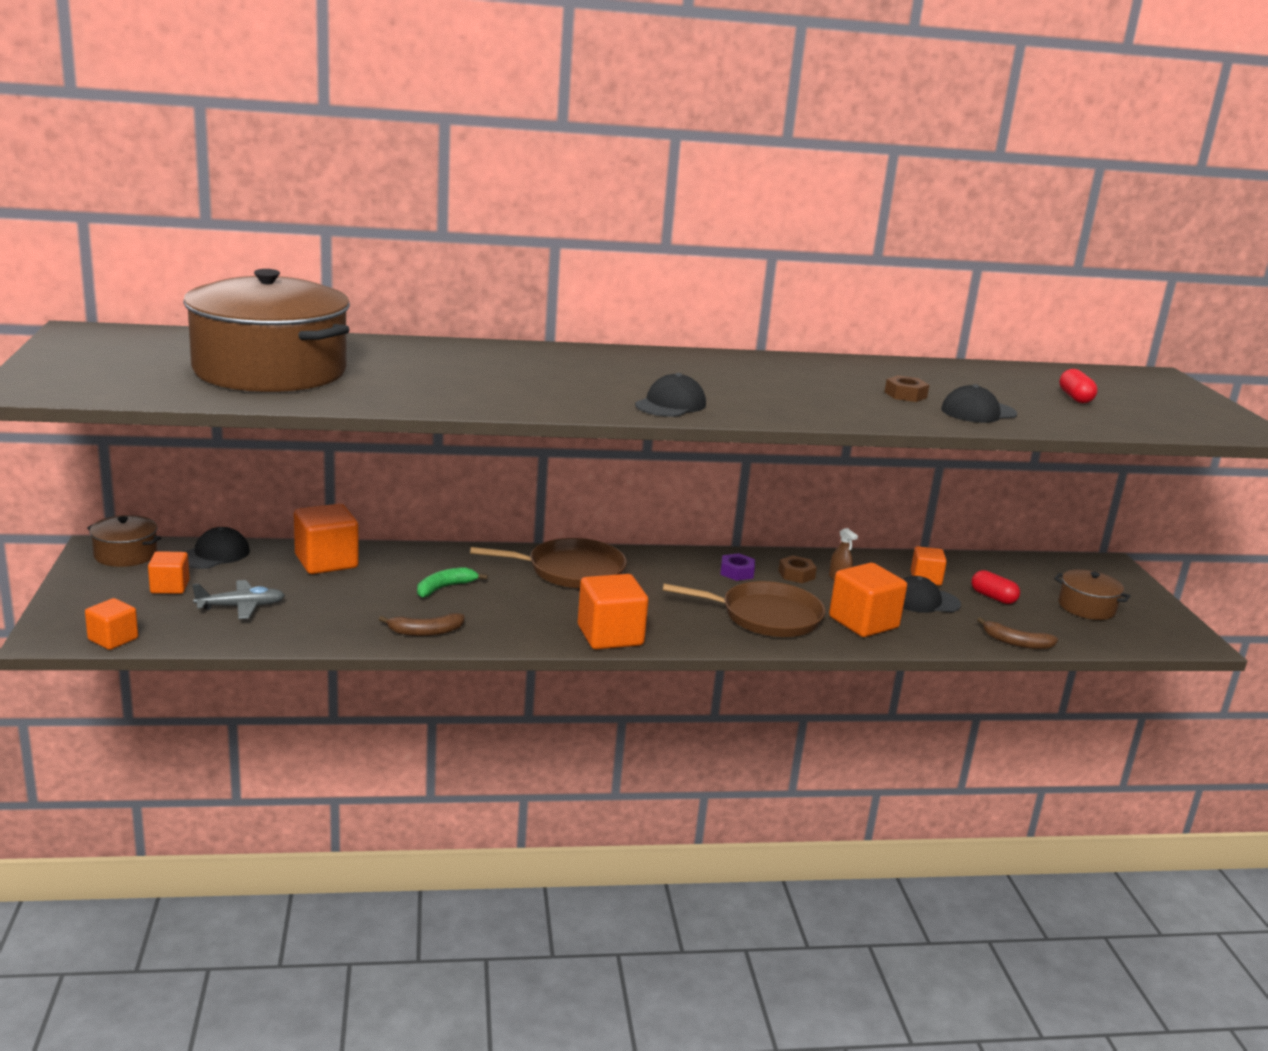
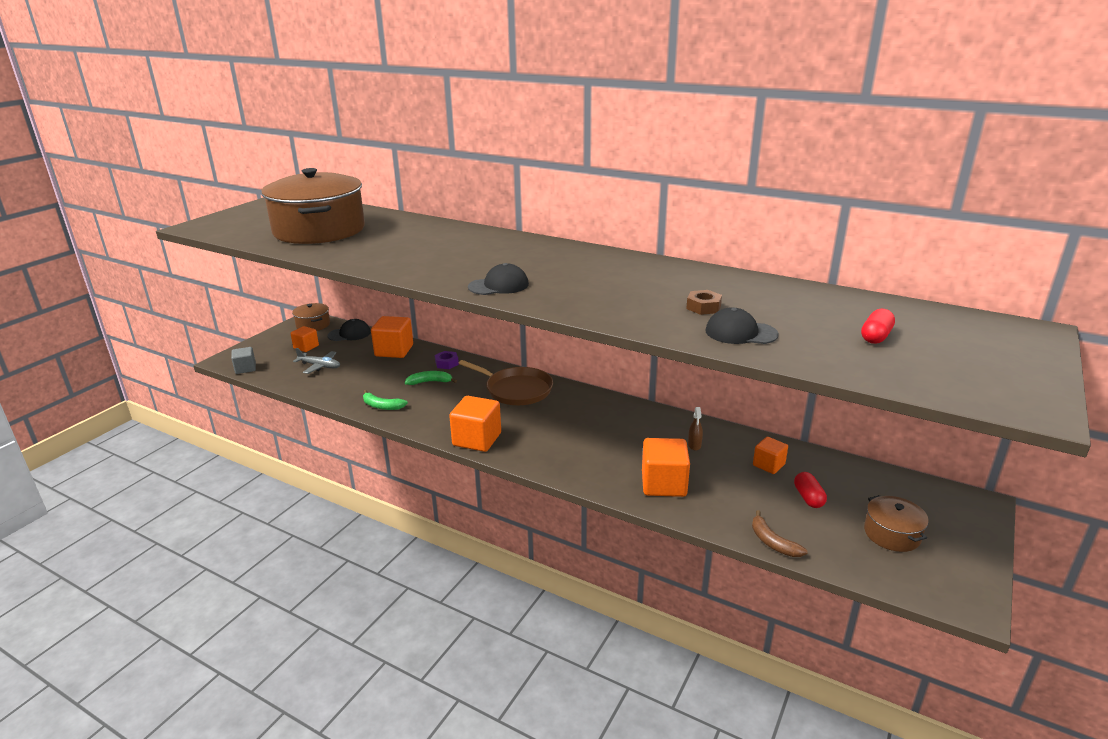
camera: 40 degrees right, 5 degrees up
orange cube [85,598,138,650] -> grey cube [231,347,256,374]
brown banana [379,613,465,636] -> green banana [363,390,408,410]
brown pan [663,581,825,637] -> none
purple nut [720,553,755,581] -> purple nut moved to [435,351,459,369]
brown nut [778,556,817,583] -> none
black cap [903,576,961,613] -> none

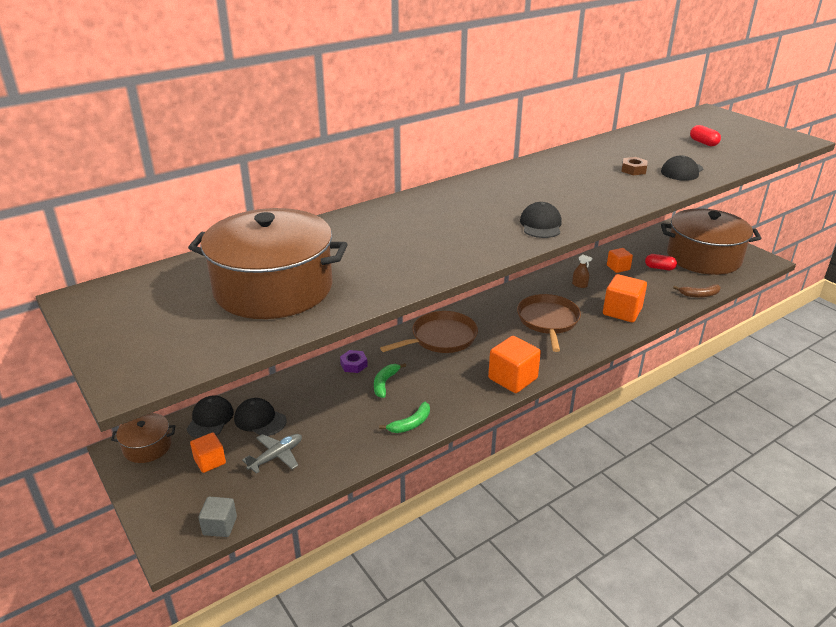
camera: 65 degrees left, 5 degrees up
orange cube [371,316,413,358] -> none
brown pot [864,495,929,552] -> brown pot [661,208,762,275], size x2.20
none -> black cap [234,398,287,436]
none -> brown pan [517,294,581,352]

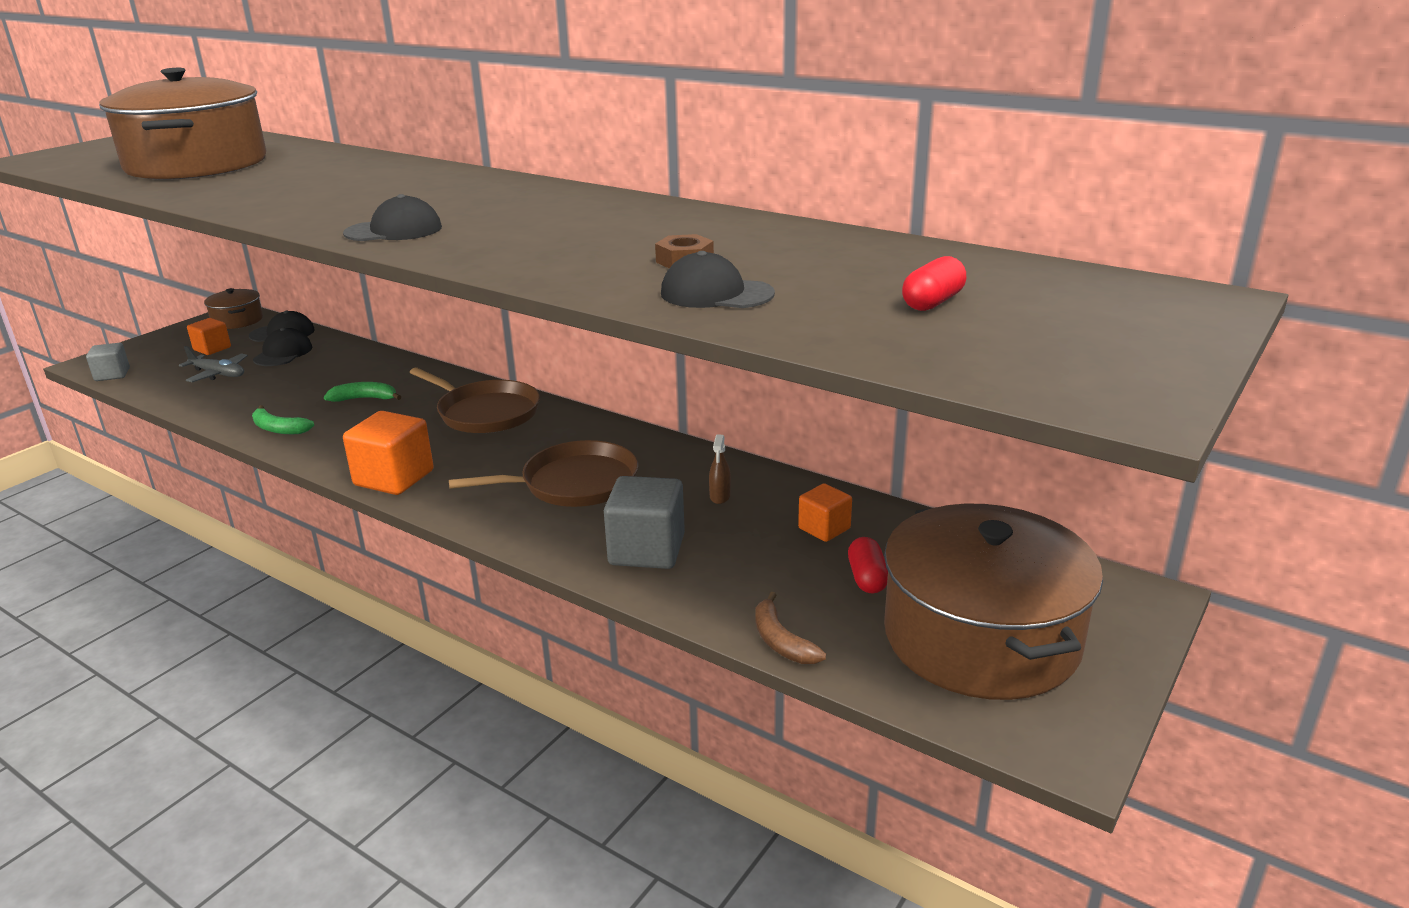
camera: 70 degrees right, 5 degrees down
purple nut [340,350,368,373] -> none
orange cube [603,274,647,322] -> grey cube [604,476,685,569]

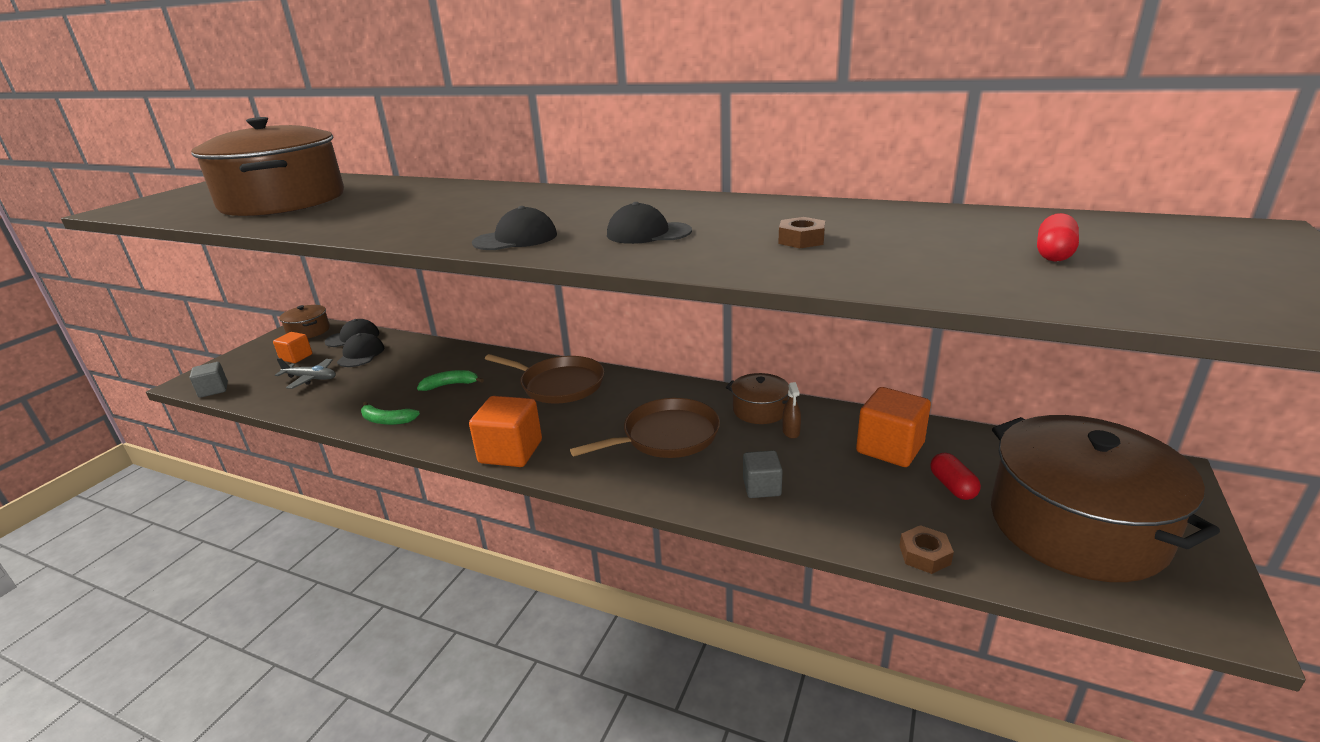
camera: 10 degrees left, 0 degrees up
grey cube [604,476,685,569] -> grey cube [743,450,783,498], size x0.59
black cap [661,251,775,308] -> black cap moved to [607,202,692,244]
brown banana [755,592,826,664] -> brown nut [899,525,954,574]
orange cube [798,483,852,542] -> orange cube [856,387,931,467], size x1.68
none -> brown pot [726,373,789,424]

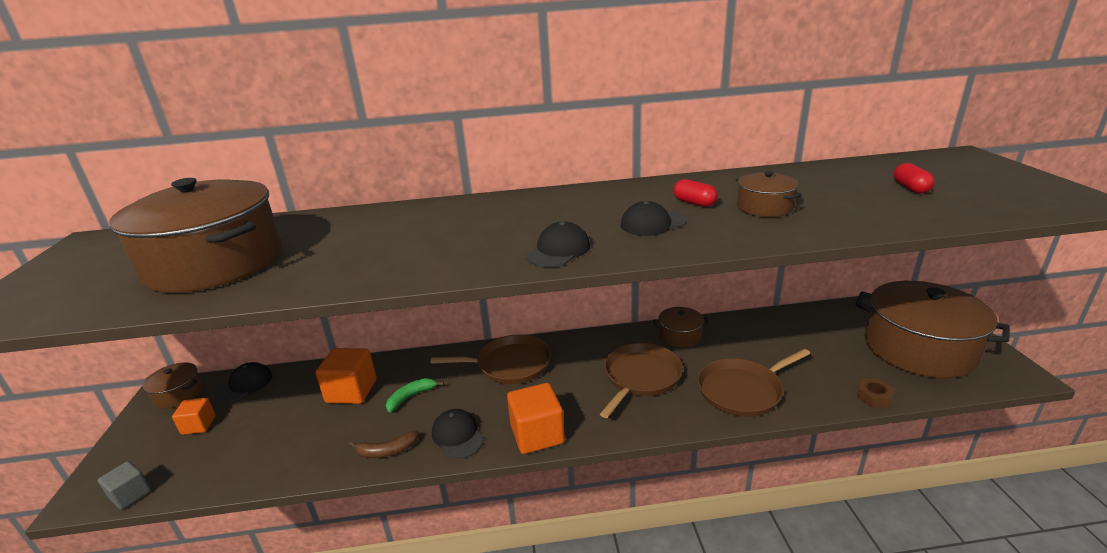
camera: 30 degrees left, 0 degrees up
grey plane [275,358,336,389] -> none
black cap [337,333,384,367] -> black cap moved to [432,409,484,459]
green banana [361,402,420,425] -> brown banana [349,430,419,458]
grey cube [743,450,783,498] -> brown pan [698,349,810,417]
brown nut [778,217,825,248] -> brown pot [736,171,802,217]
brown spray bottle [782,382,801,439] -> none
orange cube [856,387,931,467] -> orange cube moved to [315,348,376,404]
red capsule [930,453,981,500] -> red capsule moved to [673,179,718,207]

